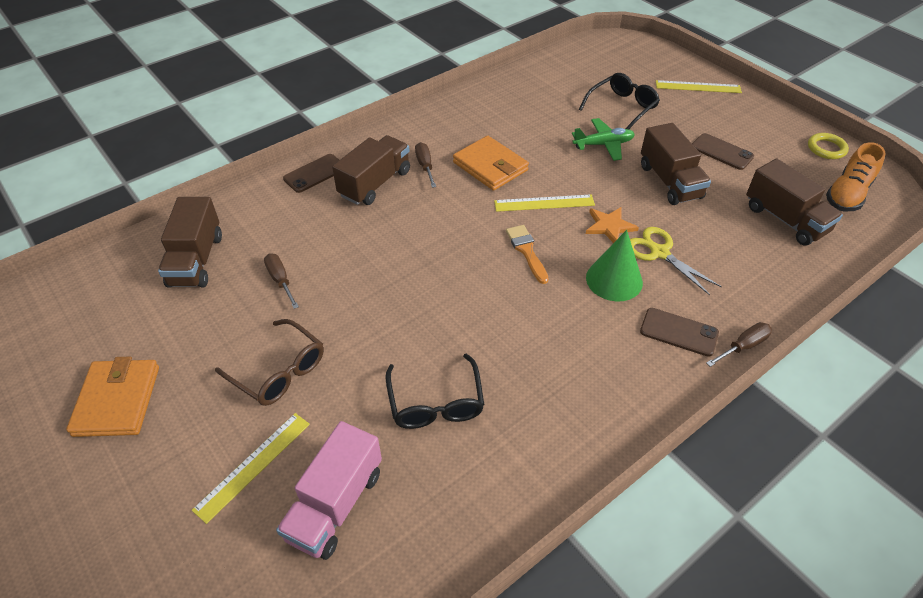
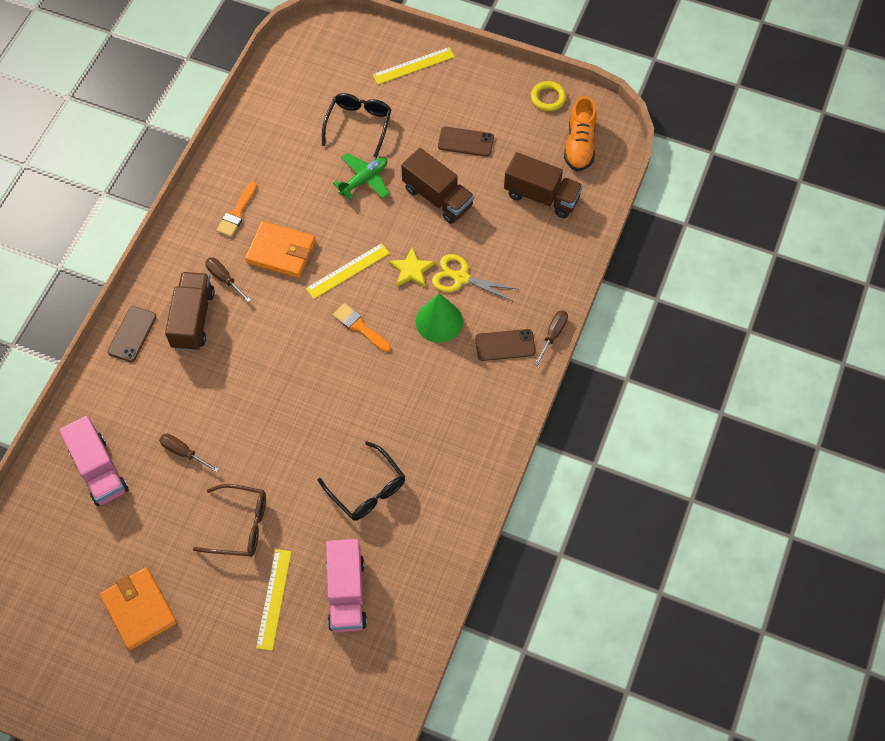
camera: 30 degrees left, 15 degrees up
brown truck [158,197,222,288] -> pink truck [59,416,129,506]
orange star [586,207,639,243] -> yellow star [388,247,435,288]
none -> orange brush [216,181,257,237]

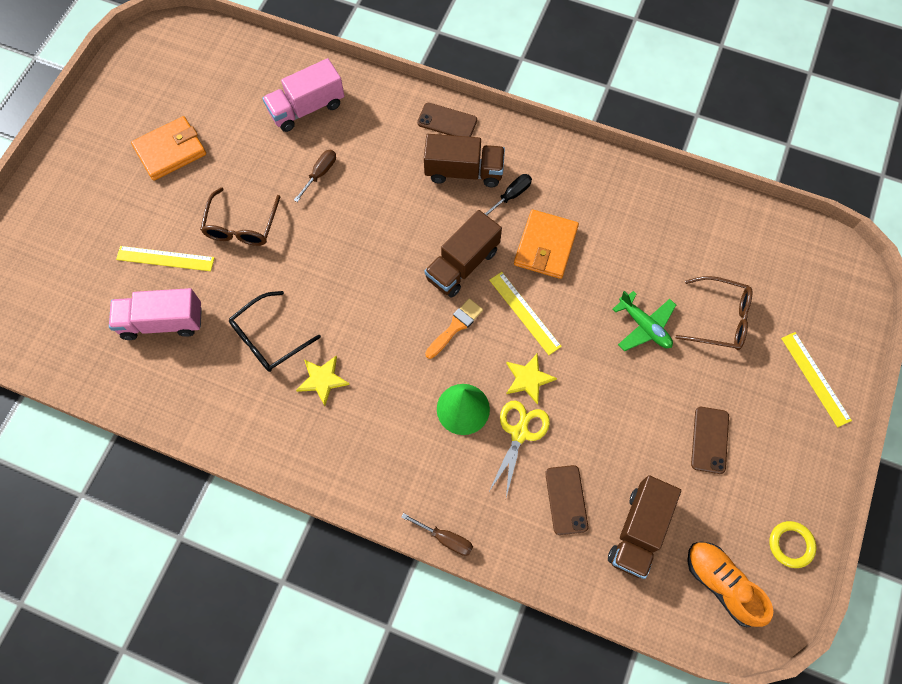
camera: 90 degrees right, 5 degrees up
brown screwdriver [205,258,251,302] -> black screwdriver [484,174,532,216]
orange brush [216,181,257,237] -> none
black glasses [322,93,392,158] -> brown glasses [675,276,753,350]
brown truck [401,148,474,224] -> brown truck moved to [425,210,502,298]
brown phone [475,329,536,361] -> brown phone moved to [545,465,588,535]
orange shoe [564,96,597,171] -> orange shoe turned 45 degrees clockwise [687,541,773,627]
none -> yellow star [296,356,350,406]

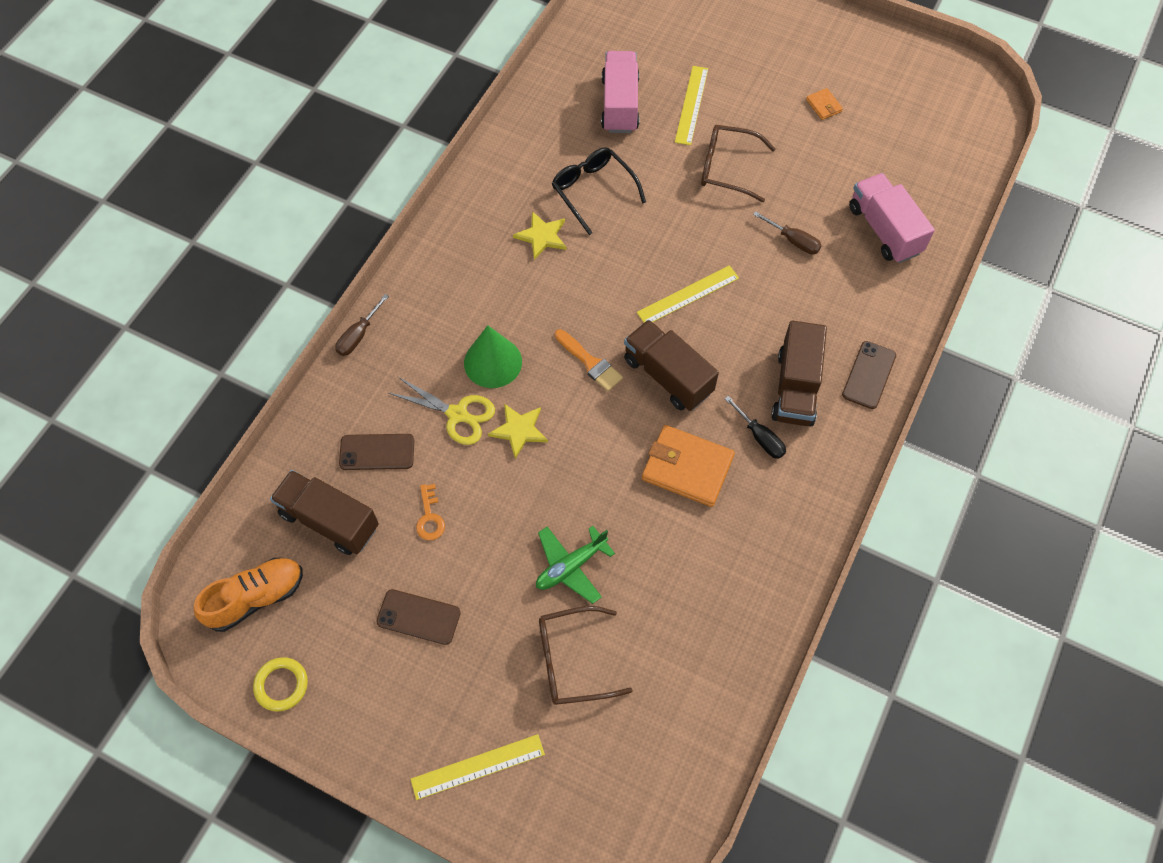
camera: 95 degrees right, 5 degrees down
orange wallet [131,116,206,181] -> orange wallet [806,88,843,120], size x0.47
yellow ruler [489,272,562,355] -> yellow ruler moved to [637,265,739,323]
brown glasses [675,276,753,350] -> brown glasses turned 60 degrees clockwise [539,606,633,705]
none -> orange key [416,484,445,540]

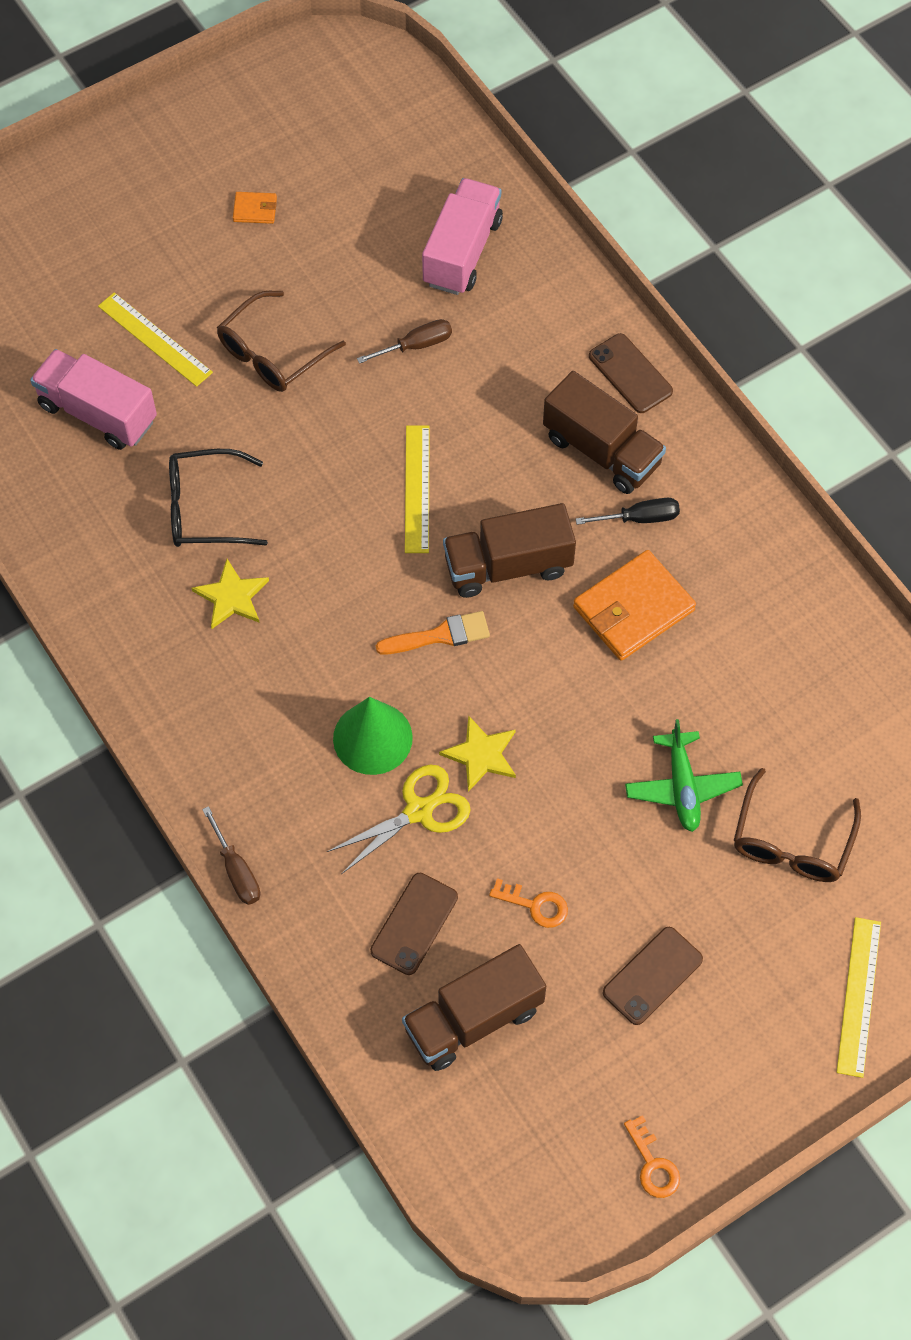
camera: 60 degrees left, 0 degrees up
orange shoe [194,558,303,632] -> none
yellow ring [253,657,308,711] -> orange key [624,1115,680,1198]
pink truck [849,173,935,263] -> pink truck turned 105 degrees clockwise [422,178,503,295]

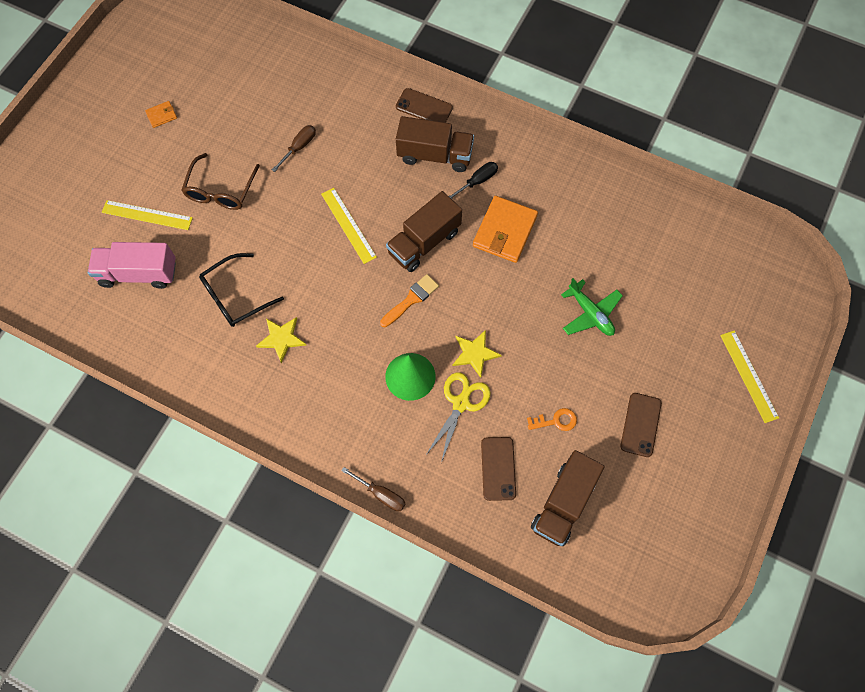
camera: 30 degrees left, 5 degrees up
pink truck [422,178,503,295] -> none
orange key [624,1115,680,1198] -> none
brown glasses [734,768,861,882] -> none

